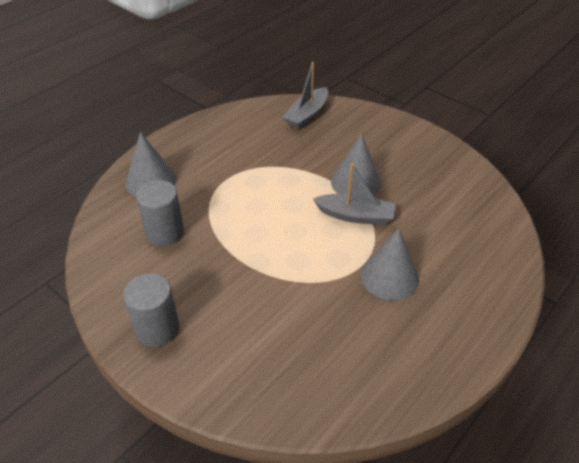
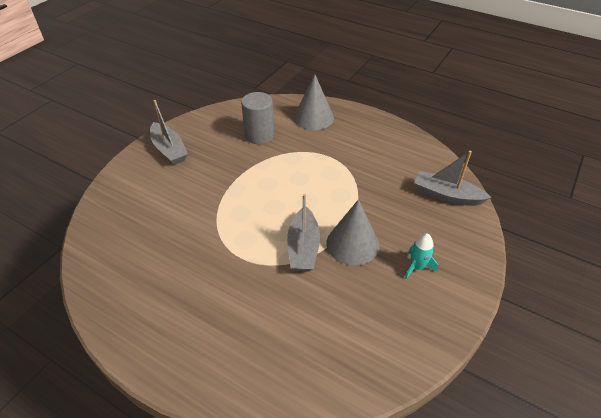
camera: 80 degrees right, 0 degrees up
grey cylinder [123,273,179,347] -> grey boat [150,100,188,165]
grey cone [360,228,419,300] -> none
none -> turquoise rocket [405,233,438,279]

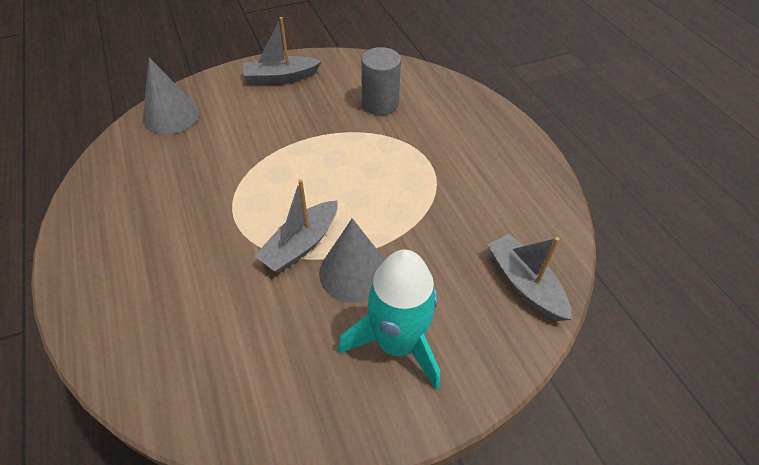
camera: 35 degrees right, 5 degrees up
grey boat [150,100,188,165] -> grey boat turned 75 degrees clockwise [242,17,322,85]
grey cone [294,75,334,130] -> grey cone moved to [142,58,199,134]
turquoise rocket [405,233,438,279] -> turquoise rocket [338,250,440,389], size x2.14

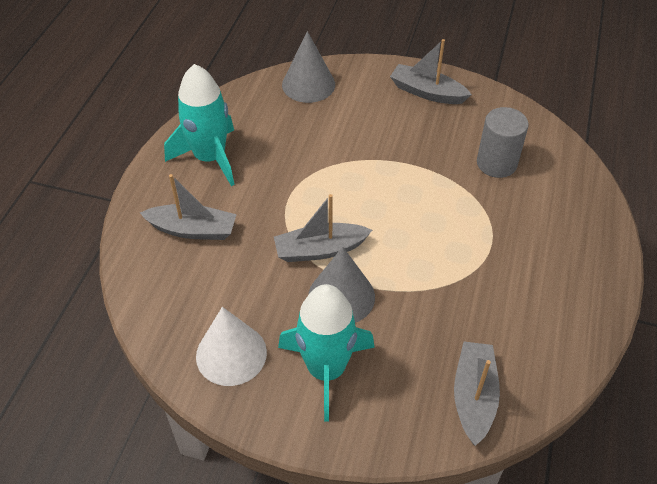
camera: 40 degrees right, 0 degrees up
none -> grey boat [140,174,237,240]
none -> turquoise rocket [164,64,235,186]
none -> white cone [196,307,267,386]

